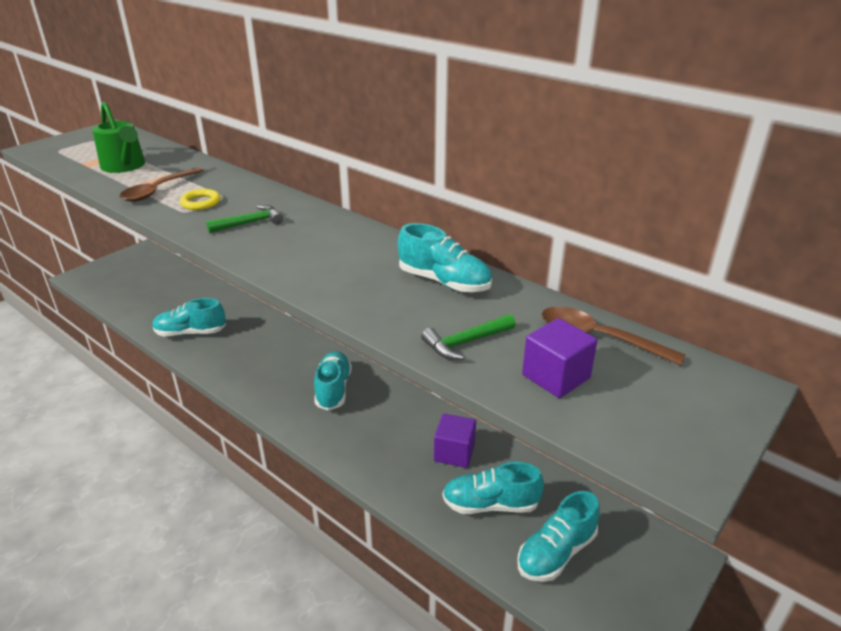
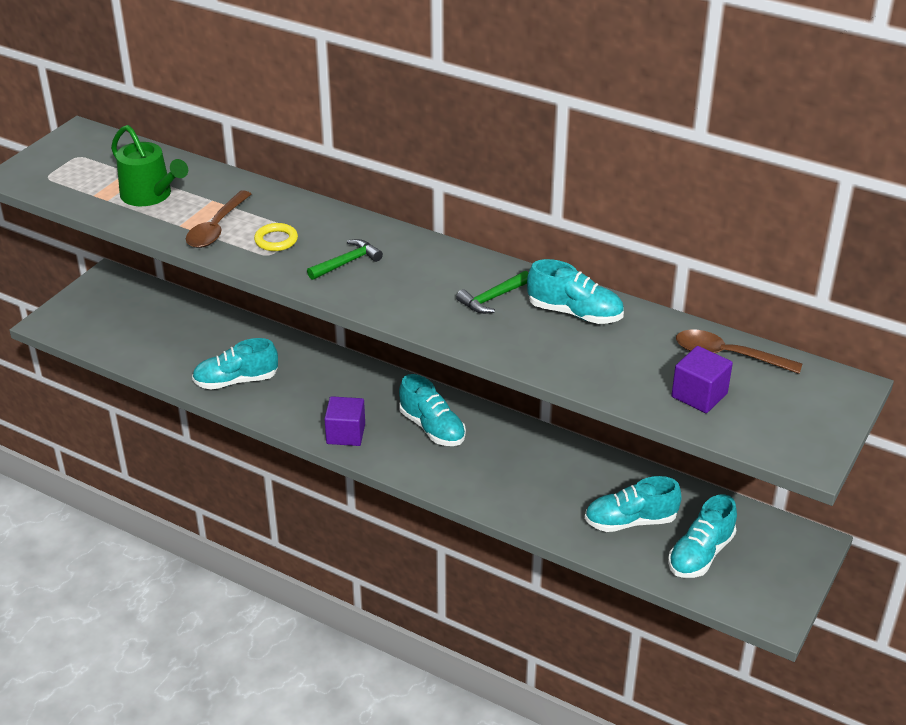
camera: 10 degrees left, 5 degrees up
turquoise shoe [314,351,352,411] -> turquoise shoe turned 150 degrees clockwise [399,374,466,446]
green hammer [421,314,516,360] -> green hammer moved to [456,271,529,314]
purple cube [434,414,476,468] -> purple cube moved to [324,396,365,446]

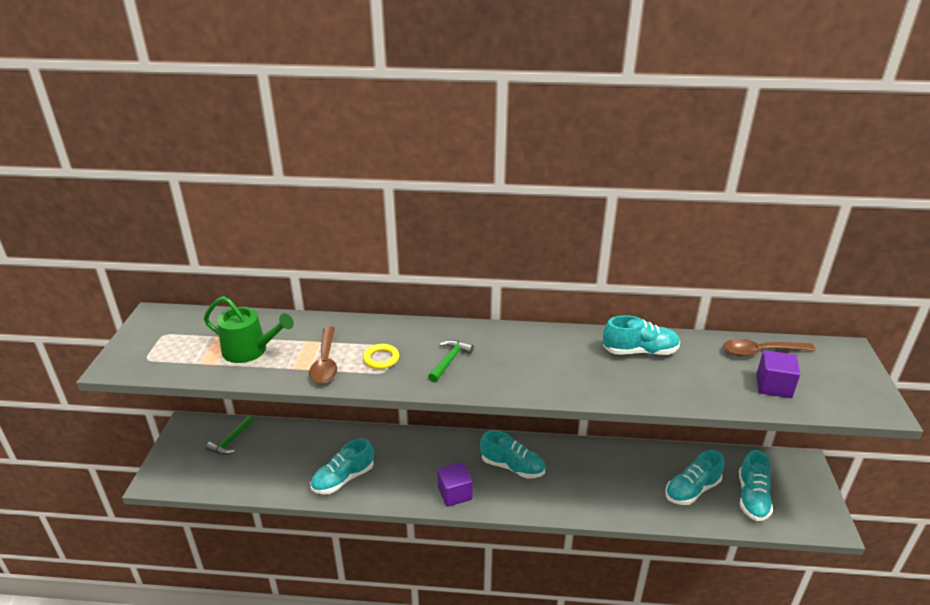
camera: 25 degrees left, 5 degrees down
green hammer [456,271,529,314] -> green hammer moved to [206,416,254,455]

